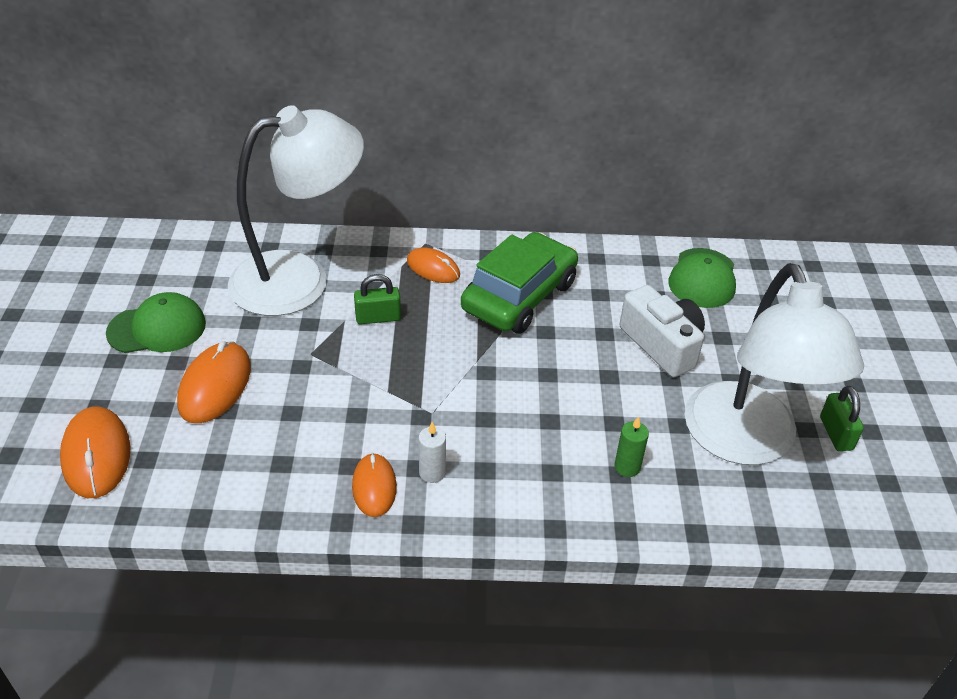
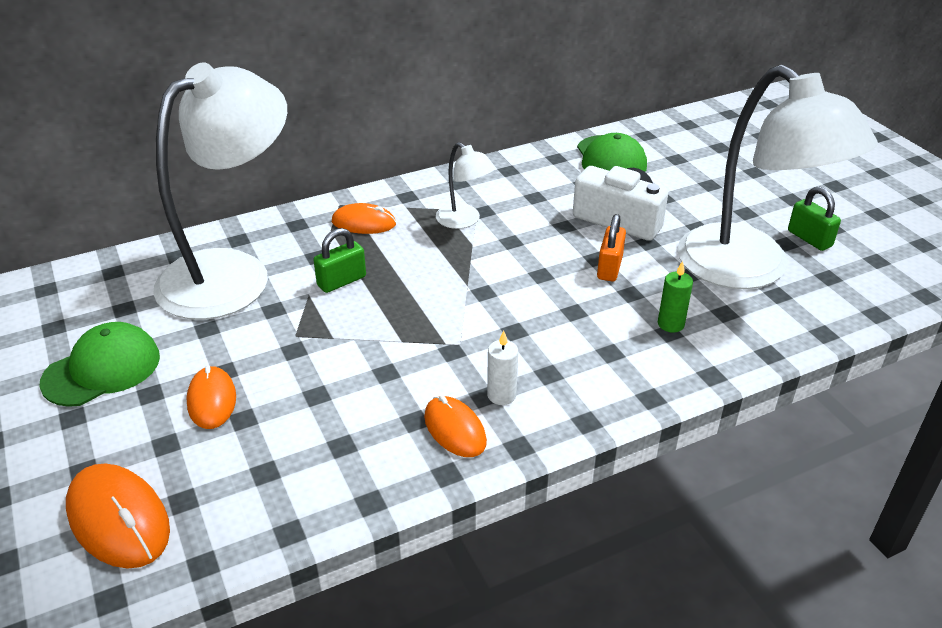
camera: 25 degrees left, 5 degrees down
orange mouse [177,341,251,423] -> orange mouse [186,365,236,429], size x0.65
green car [461,232,578,334] -> white lamp [436,142,495,229]
none -> orange padlock [597,214,626,282]

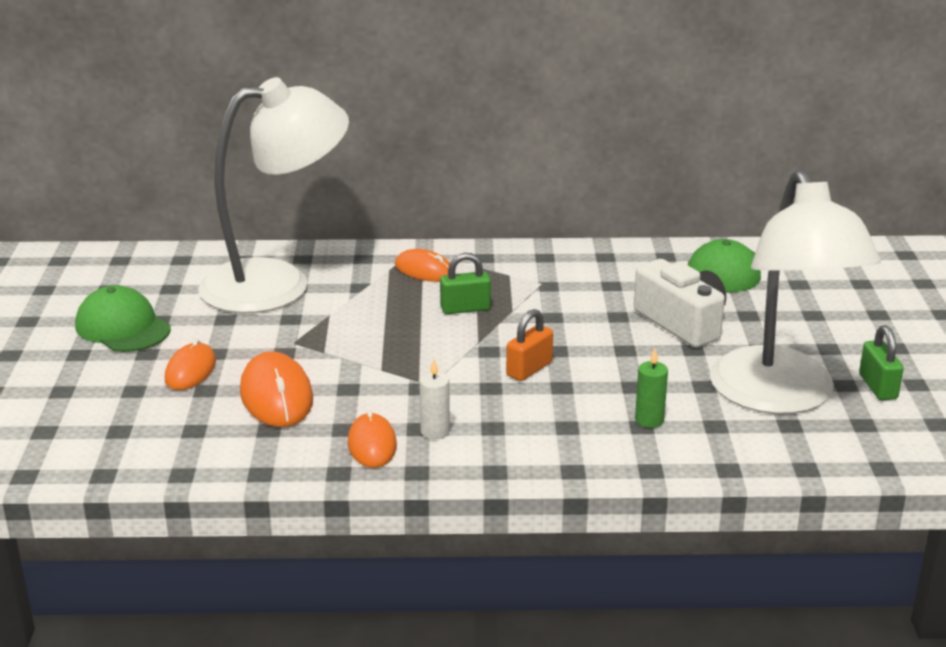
camera: 25 degrees right, 10 degrees down
green cap [39,322,160,407] -> green cap turned 120 degrees counterclockwise [75,285,171,352]
orange mouse [66,463,170,569] -> orange mouse moved to [240,351,313,427]
green padlock [314,228,366,293] -> green padlock moved to [440,253,491,314]
white lamp [436,142,495,229] -> none
orange padlock [597,214,626,282] -> orange padlock moved to [506,309,553,381]

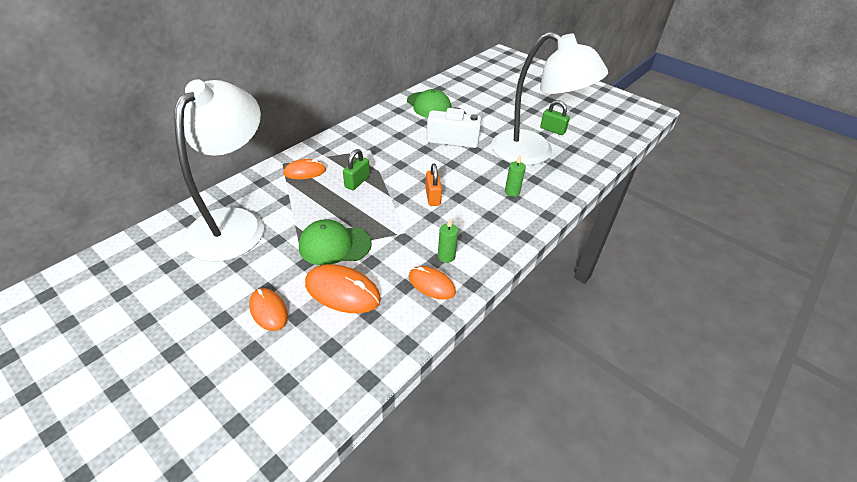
camera: 50 degrees left, 15 degrees up
green cap [75,285,171,352] -> green cap moved to [299,219,372,265]
white candle [419,359,450,439] -> green candle [438,219,458,263]

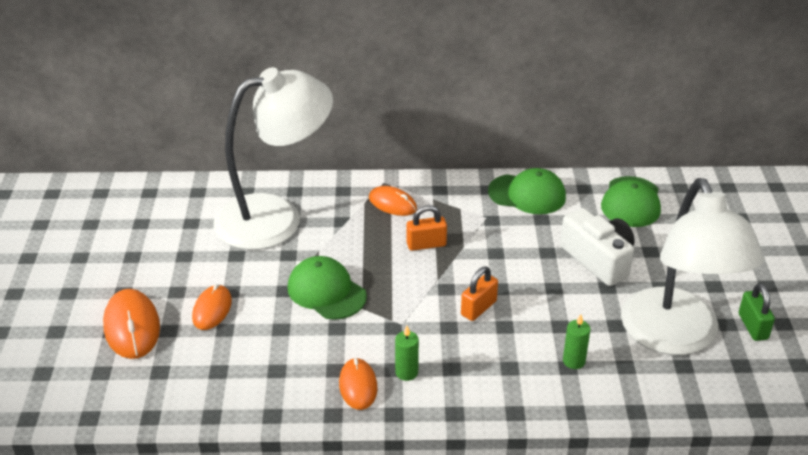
camera: 50 degrees right, 5 degrees down
orange mouse [305,264,381,313] -> orange mouse moved to [103,289,160,359]
green padlock [343,149,370,190] -> orange padlock [407,205,447,251]
none -> green cap [488,168,566,214]

